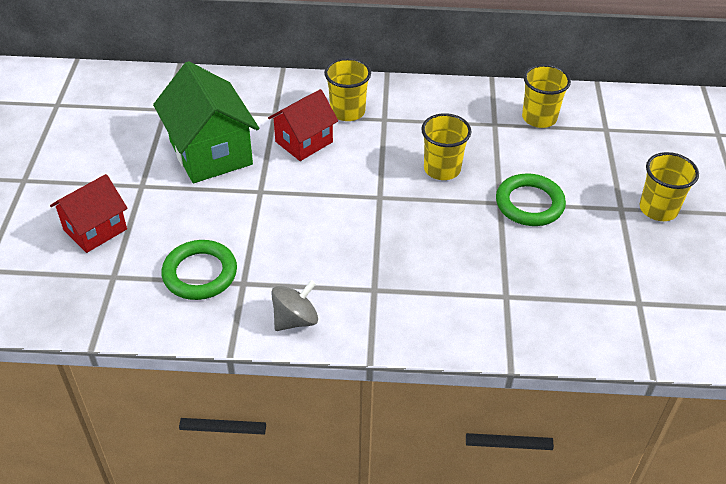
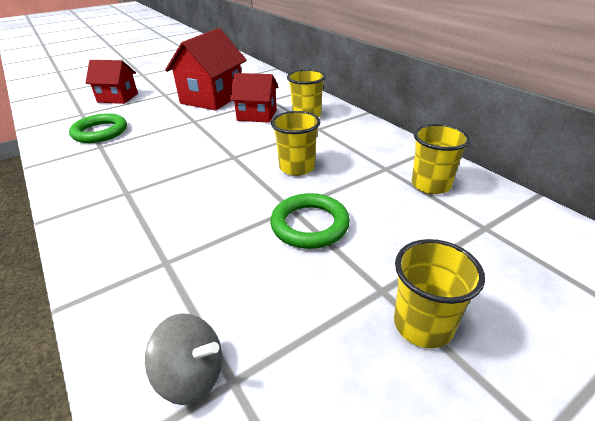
camera: 55 degrees right, 10 degrees down
green house [153,61,259,183] -> red house [165,28,247,111]
grey spinning top [271,280,318,331] -> grey spinning top moved to [145,313,222,405]

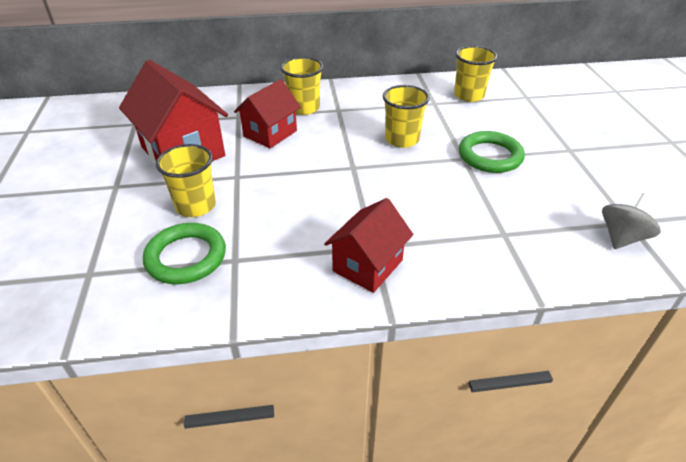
camera: 65 degrees left, 5 degrees up
red house [86,60,138,104] -> red house moved to [324,198,413,293]
yellow cup [394,239,485,348] -> yellow cup moved to [156,144,216,217]

